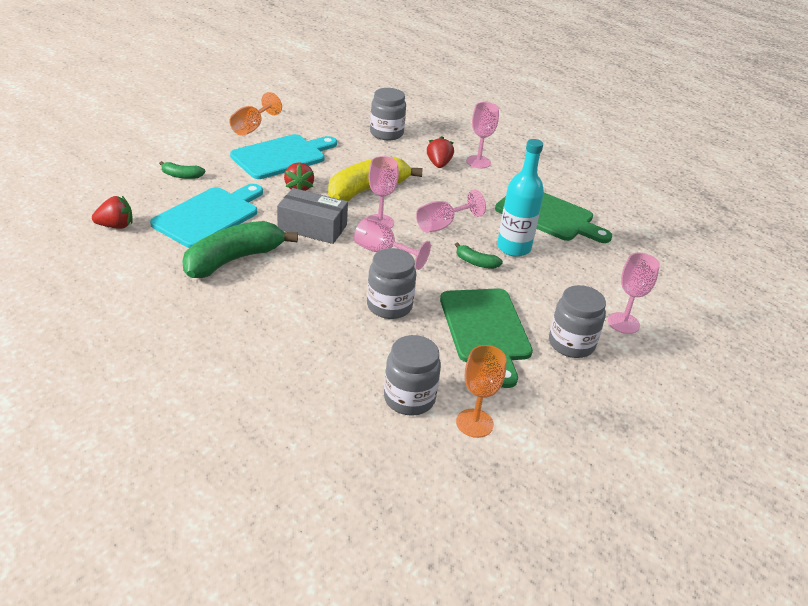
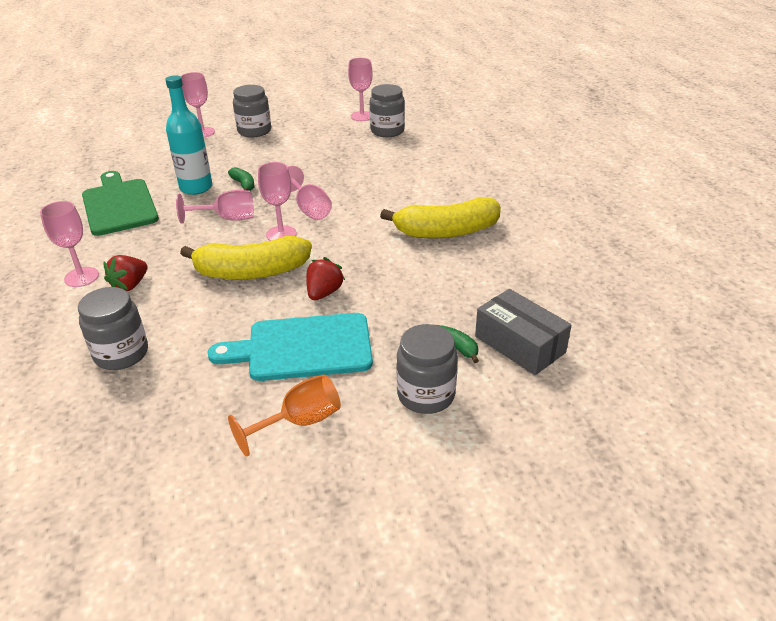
camera: 145 degrees left, 0 degrees up
red strawberry [92,196,132,229] -> none
turquoise cutting board [150,184,263,248] -> none
green banana [182,221,298,278] -> yellow banana [380,197,501,238]
grey box [277,188,348,244] -> grey box moved to [475,289,572,375]
grey jar [367,248,416,319] -> grey jar moved to [397,324,458,414]
green cutting board [440,288,533,388] -> none
orange goblet [456,345,507,438] -> pink goblet [348,58,373,121]

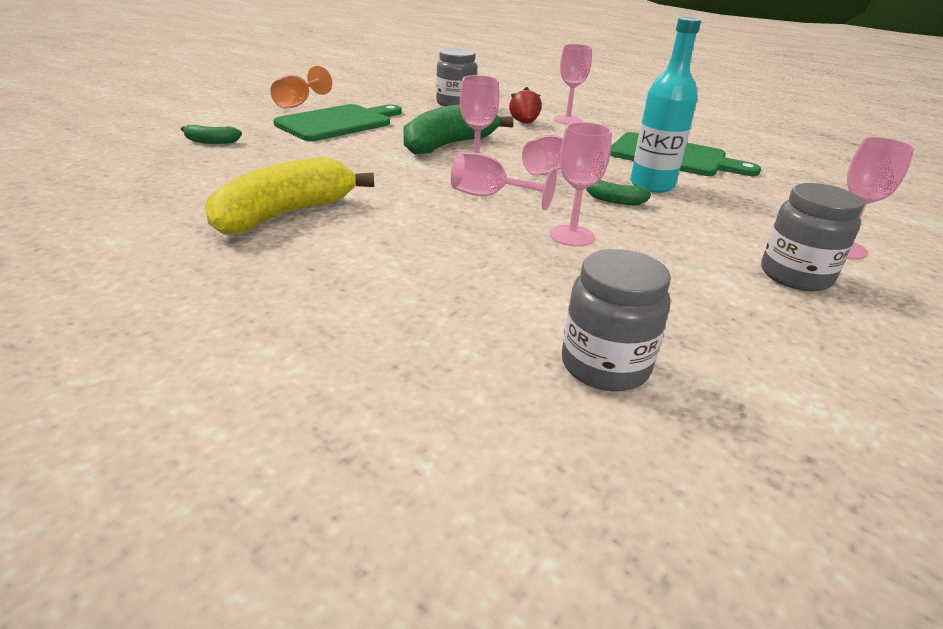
camera: 140 degrees right, 5 degrees down
yellow banana [180,236,312,280] -> green banana [403,104,514,154]
turquoise cutting board [207,313,373,381] -> green cutting board [273,104,402,141]
red strawberry [306,257,345,300] -> none
pink goblet [348,58,373,121] -> pink goblet moved to [550,122,612,247]
grey jar [397,324,458,414] -> none
grey box [475,289,572,375] -> none

